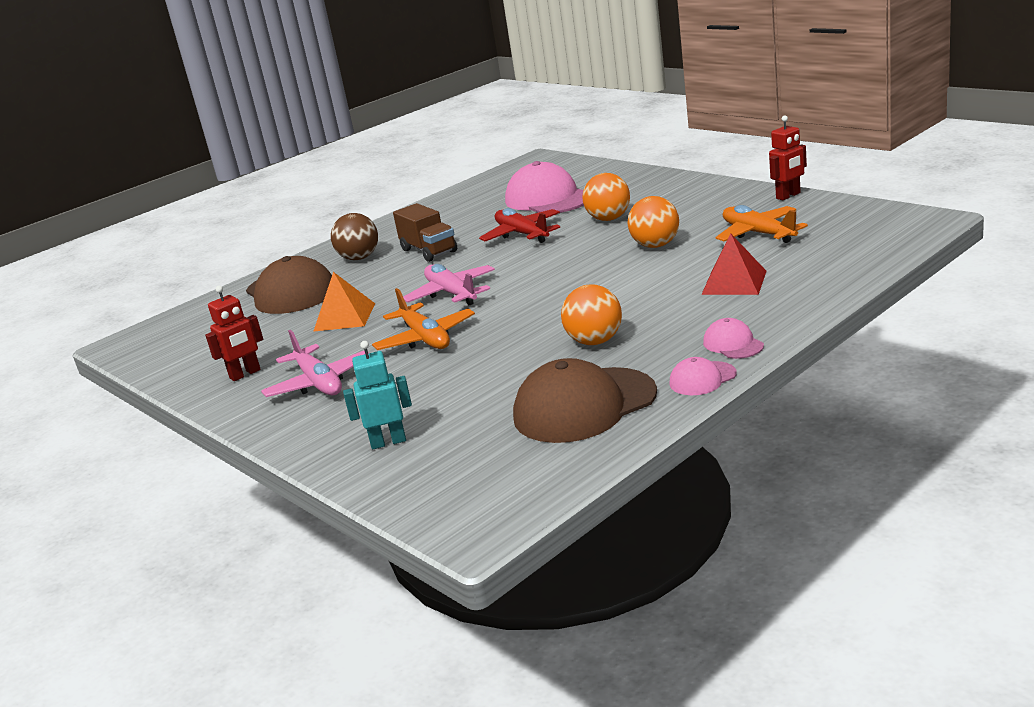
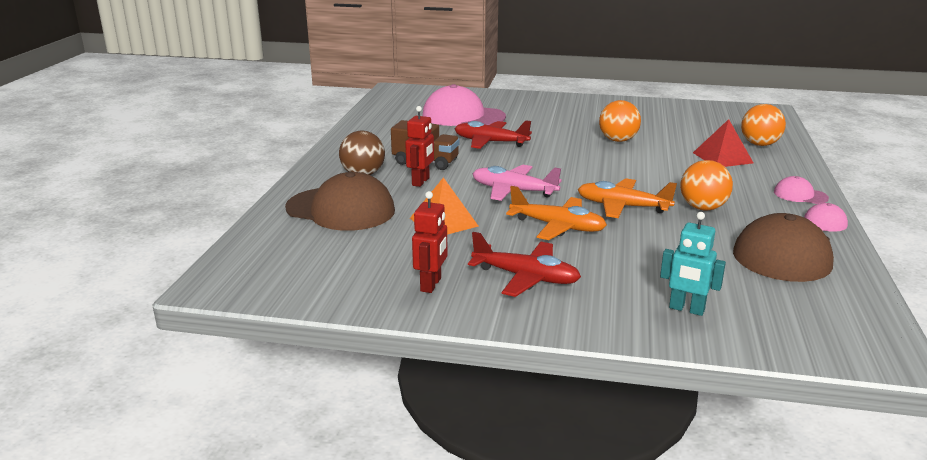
camera: 40 degrees left, 0 degrees up
pink plane [261,330,369,397] -> red plane [468,232,581,297]
turquoise robot [343,341,412,449] -> turquoise robot turned 105 degrees counterclockwise [660,212,726,316]
orange ball [582,173,630,221] -> orange ball moved to [741,104,786,146]
orange plane [716,205,808,243] -> orange plane moved to [577,178,677,218]
red robot [769,116,807,200] -> red robot moved to [405,106,434,187]

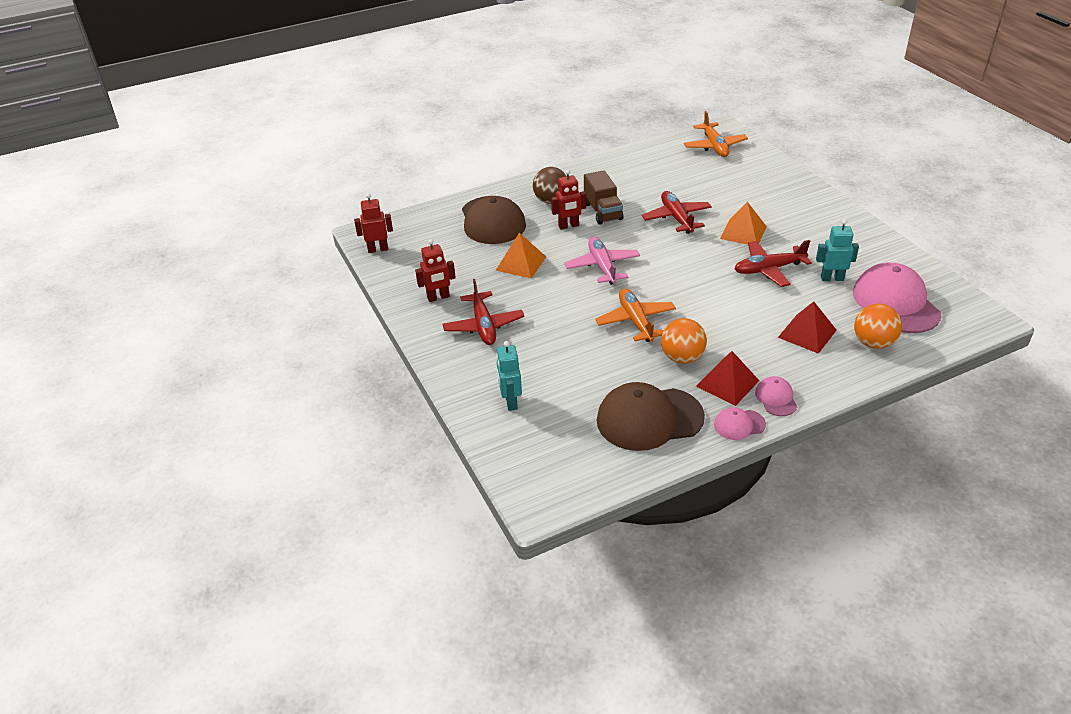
camera: 55 degrees right, 15 degrees up
pink cap [423,84,506,126] -> pink cap moved to [853,263,941,333]
orange plane [506,186,607,240] -> orange plane moved to [684,111,748,157]
orange ball [599,100,641,142] -> red plane [735,240,812,287]
none -> red robot [354,193,393,253]
none -> red pyramid [696,351,759,406]
none -> orange pyramid [720,202,767,245]
none -> turquoise robot [816,219,859,281]

